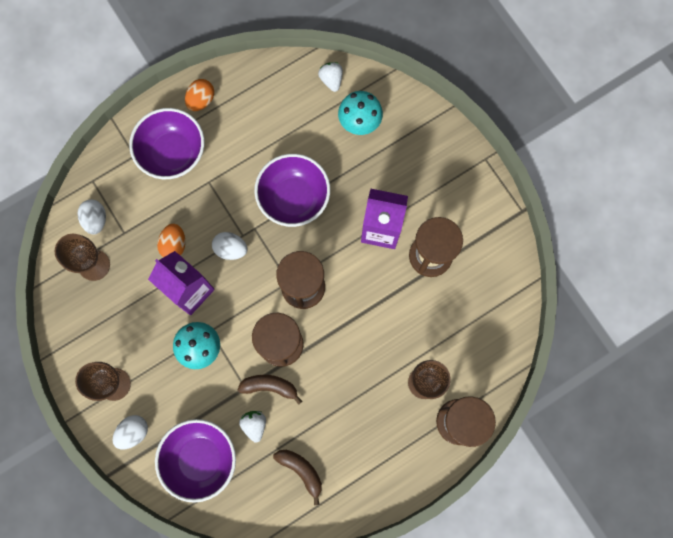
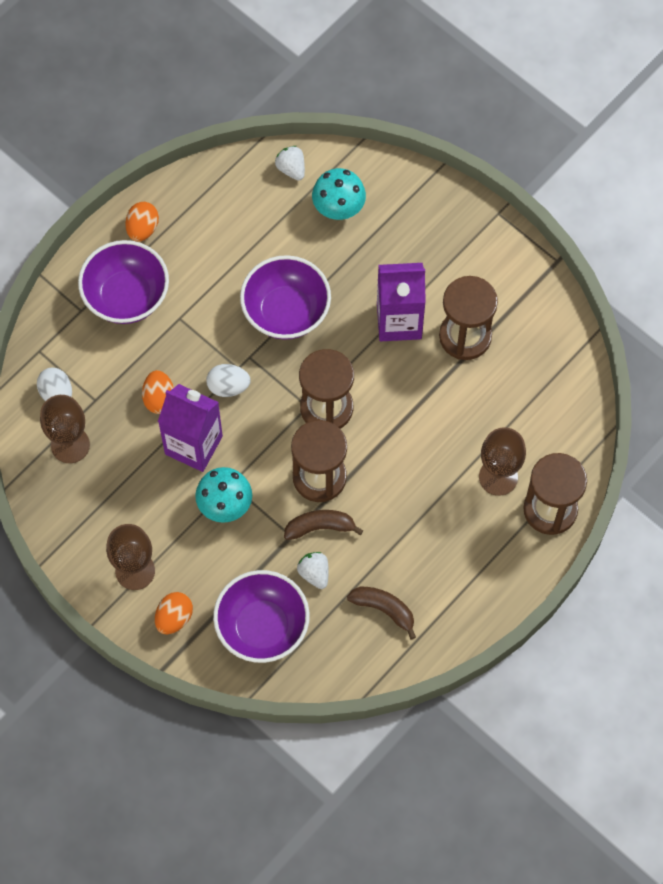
camera: 15 degrees left, 10 degrees down
white egg [113,415,148,449] -> orange egg [155,592,193,634]

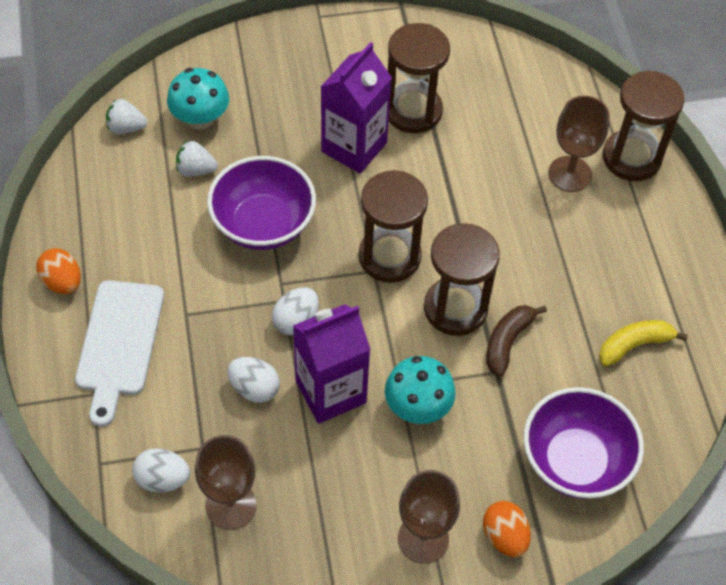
camera: 55 degrees left, 10 degrees down
purple bowl [78,240,169,324] -> white cutting board [75,280,164,427]
orange egg [142,370,174,414] -> white egg [227,357,280,403]
white strawberry [297,552,329,589] -> white strawberry moved to [176,141,218,177]
brown banana [347,587,416,640] -> yellow banana [599,320,688,367]

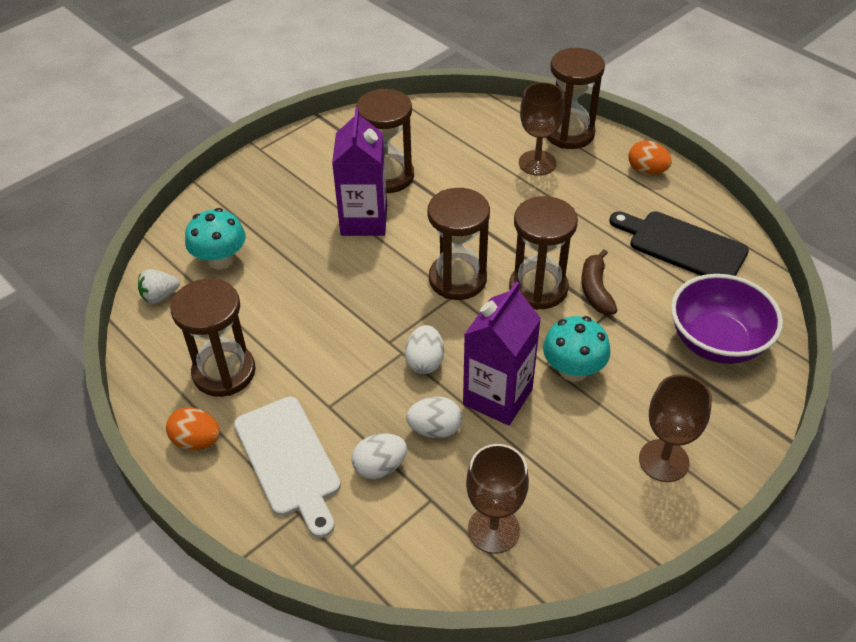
camera: 30 degrees left, 10 degrees down
white egg [132,448,190,493] -> white egg moved to [352,433,407,479]
white strawberry [176,141,218,177] -> none
purple bowl [207,156,316,250] -> none
orange egg [483,501,531,557] -> orange egg moved to [629,140,672,175]
yellow banana [599,320,688,367] -> black cutting board [609,211,749,276]
none -> brown hourglass [170,278,256,397]

